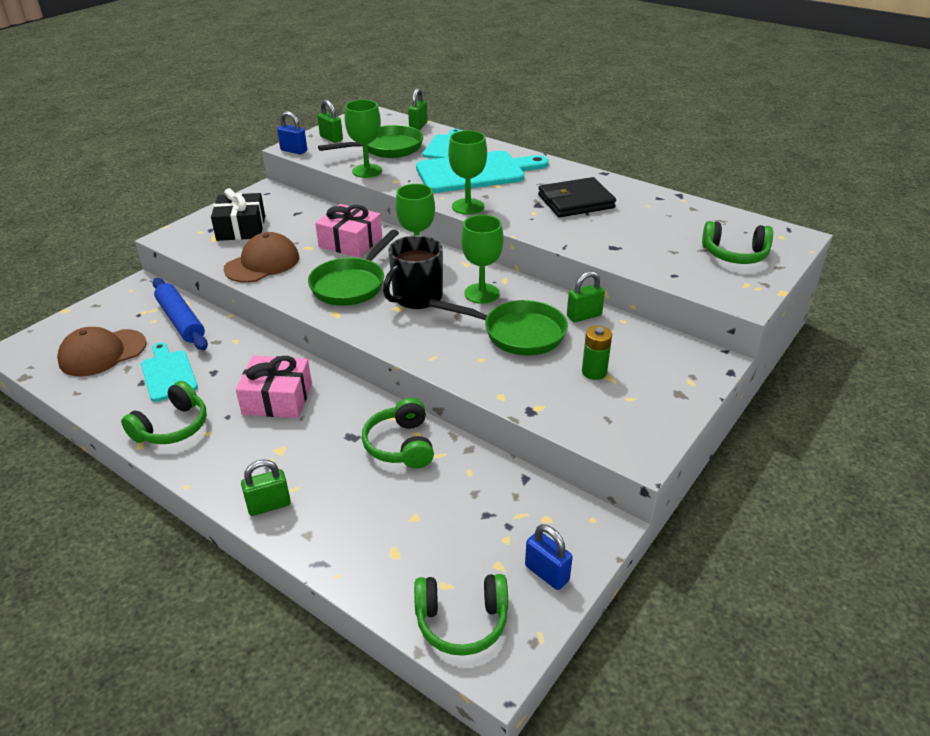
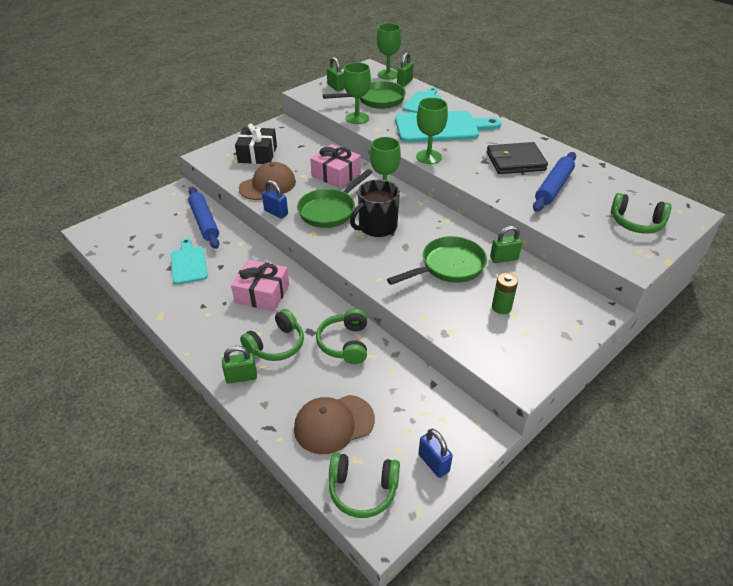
camera: 10 degrees right, 5 degrees up
brown cap [57,327,147,377] -> brown cap moved to [294,395,375,454]
green headphones [121,381,207,444] -> green headphones moved to [240,309,304,361]
blue padlock [277,111,307,154] -> blue padlock moved to [262,180,288,219]
green pan [428,299,568,355] -> green pan turned 60 degrees counterclockwise [387,236,487,285]
green goblet [461,215,504,304] -> green goblet moved to [377,23,401,80]
none -> blue rolling pin [533,152,576,212]

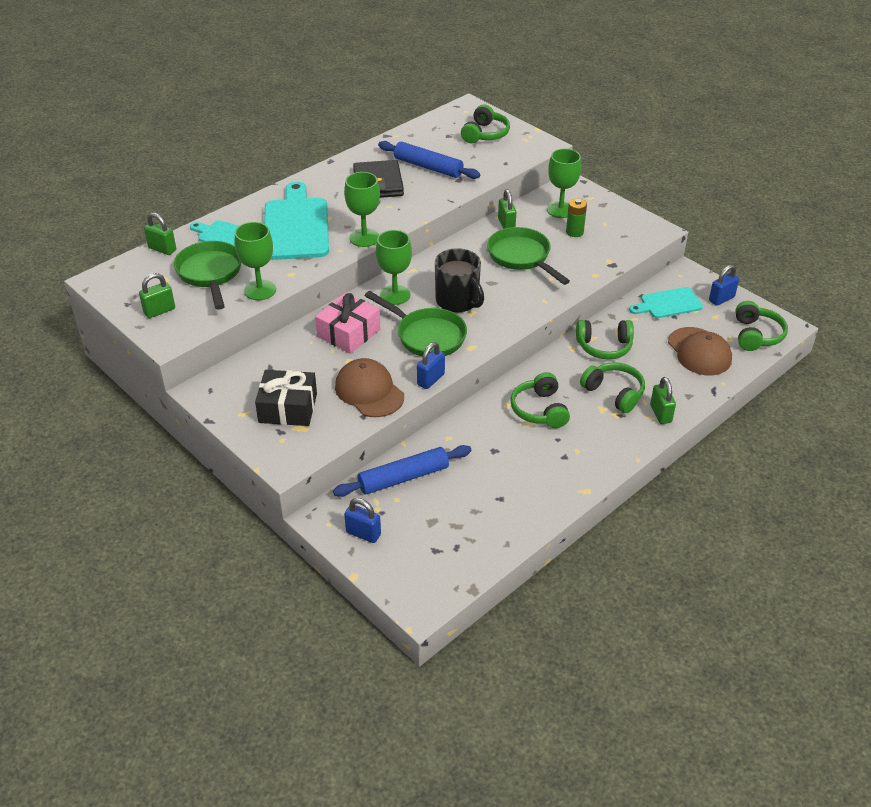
camera: 90 degrees left, 0 degrees up
turquoise cutting board [171,238,208,285] -> turquoise cutting board moved to [629,287,703,318]
pink gift [231,260,289,311] -> green headphones [510,372,570,428]
green goblet [377,23,401,80] -> green goblet moved to [547,149,581,218]
none -> blue padlock [344,498,381,543]

